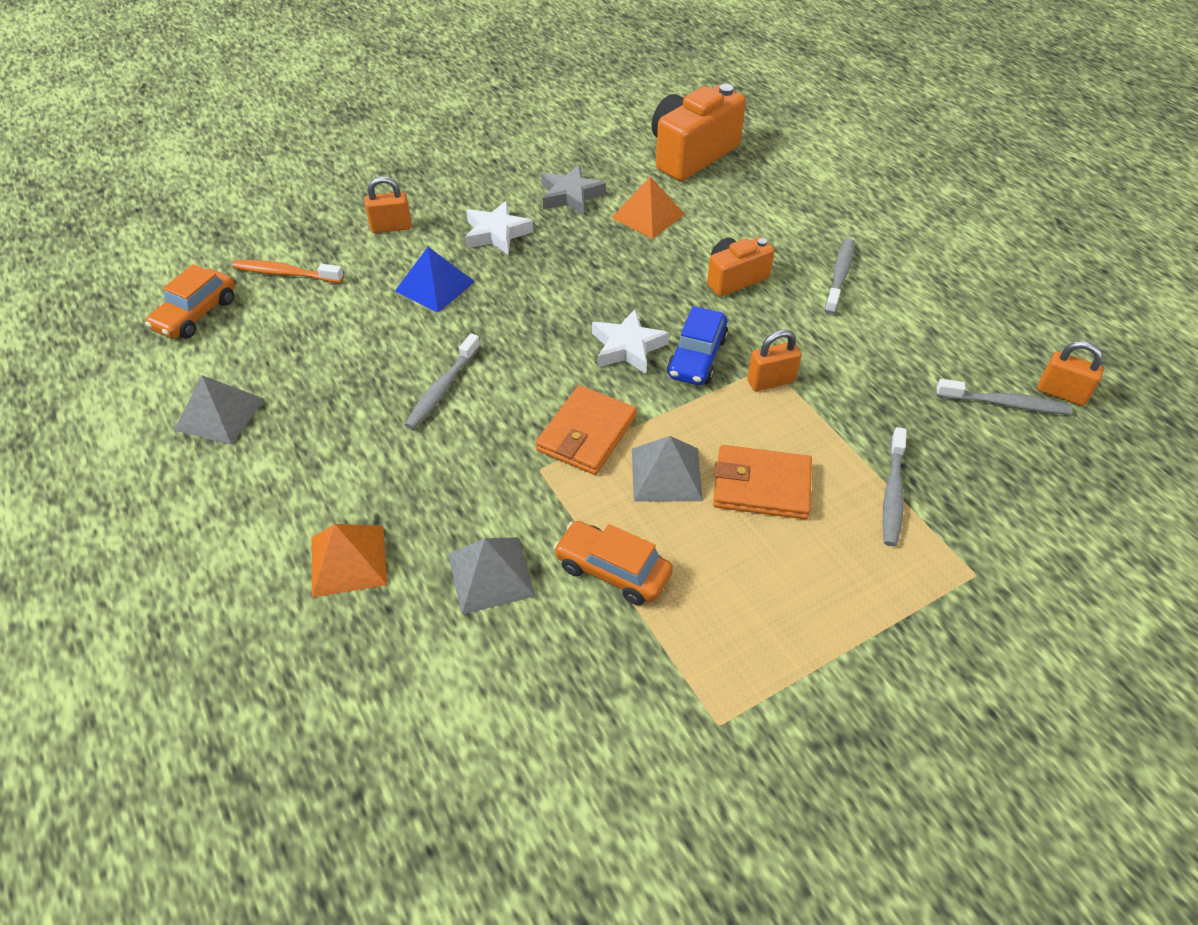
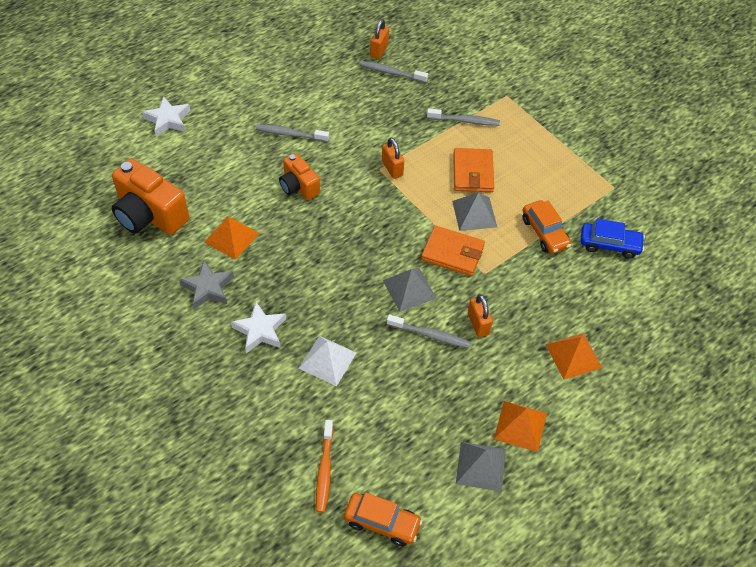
camera: 100 degrees left, 5 degrees up
orange padlock [365,176,411,233] -> orange padlock moved to [468,294,493,337]
blue pyramid [395,247,475,313] -> white pyramid [298,336,356,386]
grey pyramid [448,537,535,615] -> grey pyramid moved to [383,268,437,312]
orange car [553,521,673,605] -> orange car turned 45 degrees counterclockwise [523,200,571,254]
white star [592,309,669,374] -> white star moved to [142,96,191,137]
blue car [667,306,728,385] -> blue car moved to [580,218,645,259]
grey toothbrush [936,379,1072,415] -> grey toothbrush turned 75 degrees counterclockwise [360,61,428,83]
none -> orange pyramid [494,401,547,452]

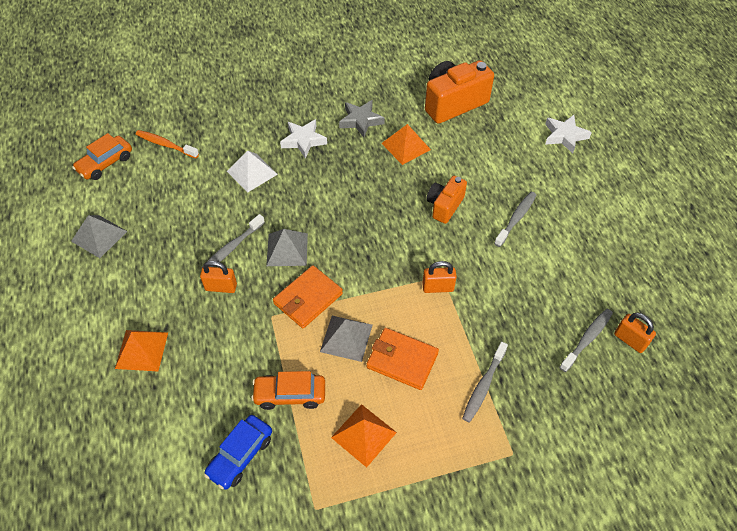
camera: 115 degrees right, 0 degrees up
orange camera [279,153,320,200] -> orange camera turned 45 degrees counterclockwise [426,176,467,224]
orange pyramid [494,401,547,452] -> orange pyramid moved to [331,404,397,468]

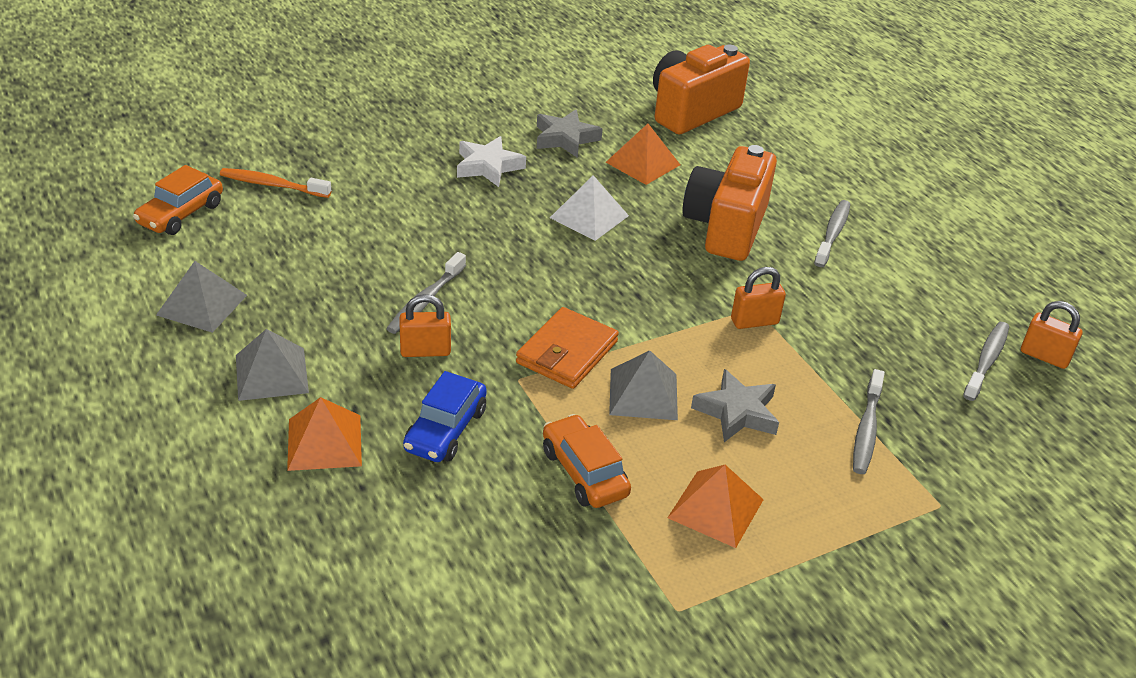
camera: 15 degrees left, 15 degrees down
blue car [204,415,272,490] -> blue car moved to [403,371,487,462]
white pyramid [227,151,278,193] -> white pyramid moved to [550,175,629,241]
orange car [251,371,325,410] -> orange car turned 75 degrees clockwise [543,414,631,508]
grey pyramid [266,229,308,266] -> grey pyramid moved to [236,329,309,401]
orange wallet [367,328,439,390] -> grey star [691,369,779,442]
orange camera [426,176,467,224] -> orange camera [682,145,777,261], size x1.70
white star [545,115,592,153] -> none

